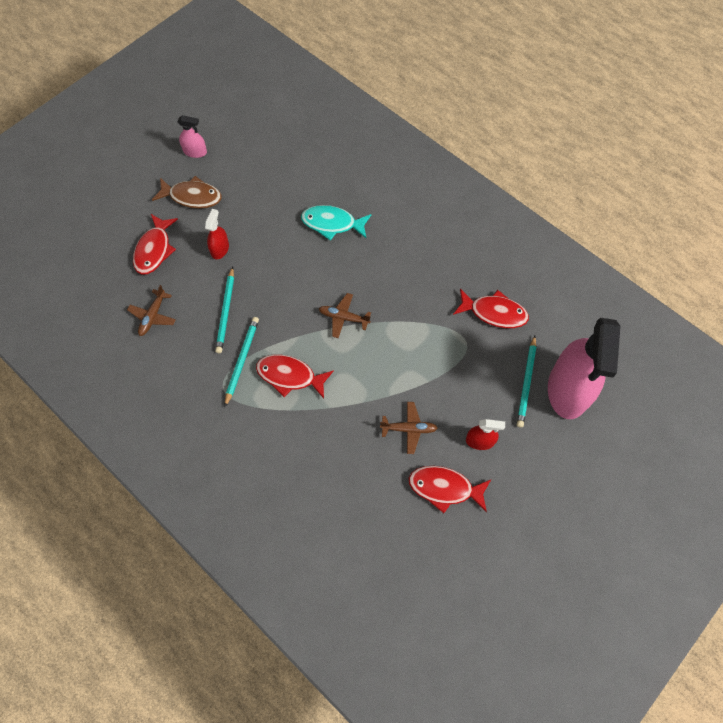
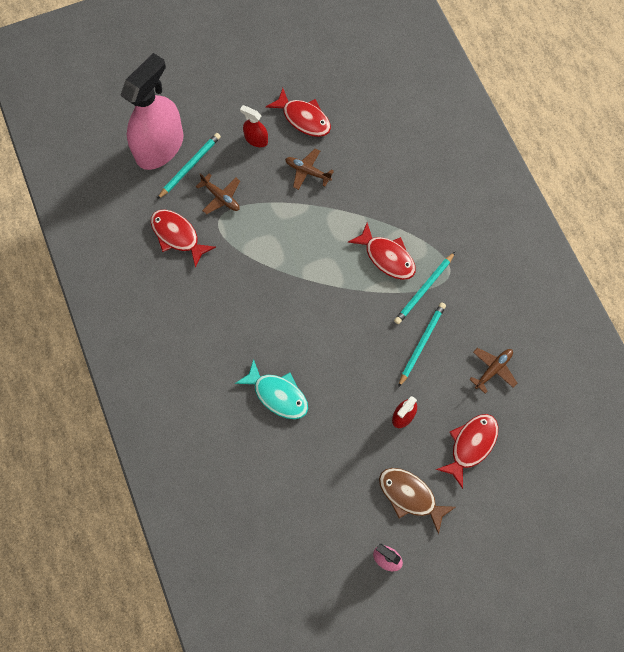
camera: 155 degrees left, 5 degrees up
brown plane [319,293,371,338] -> brown plane moved to [196,173,240,214]

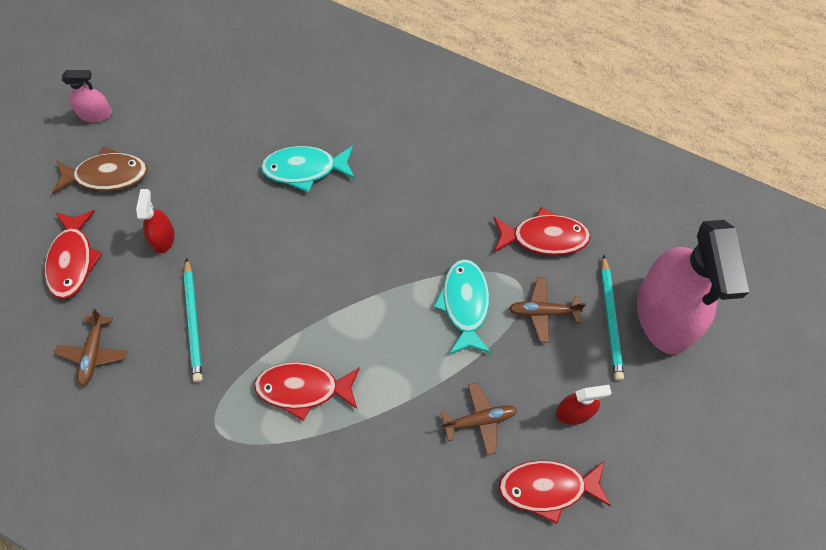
camera: 140 degrees right, 5 degrees down
turquoise pencil [394,252,455,324] -> none
none -> turquoise fish [433,259,491,354]

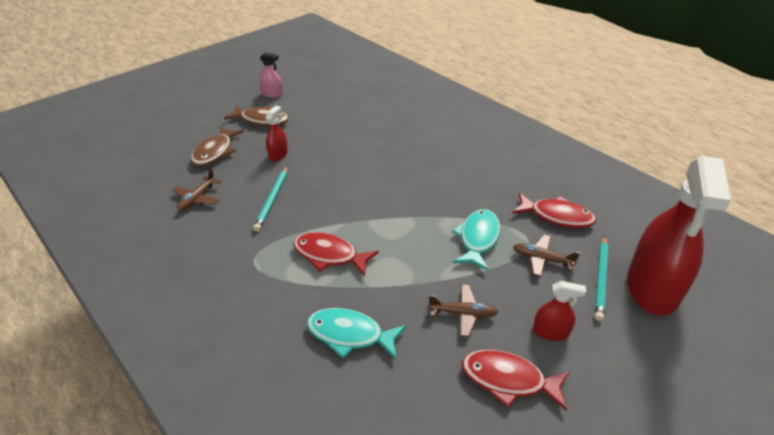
camera: 20 degrees right, 25 degrees down
red fish [45,210,103,299] -> brown fish [191,126,244,166]
turquoise fish [261,145,355,193] -> turquoise fish moved to [307,308,406,359]
pink spray bottle [637,220,749,355] -> red spray bottle [627,156,731,316]

